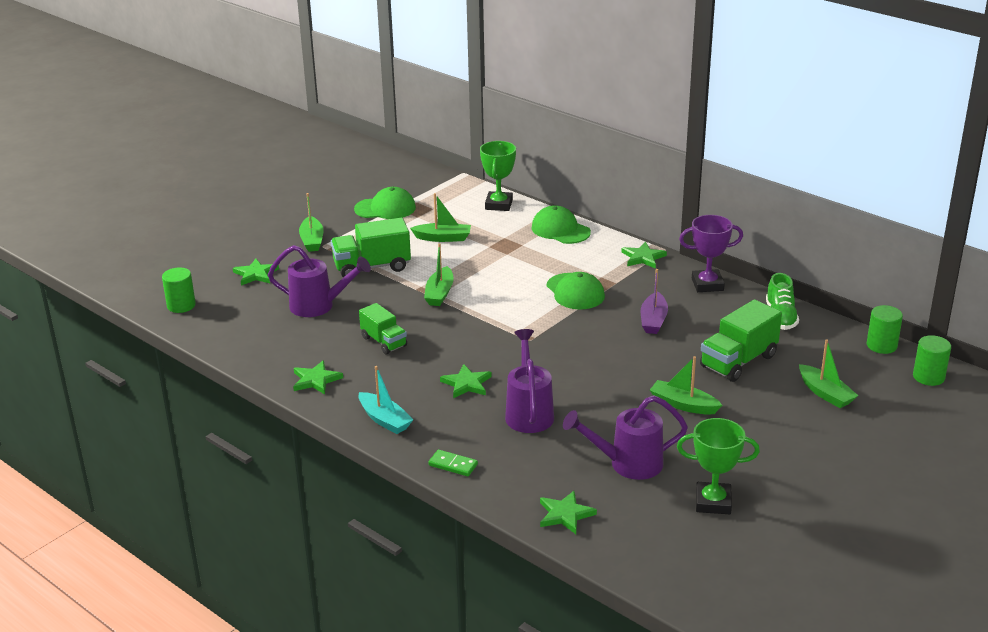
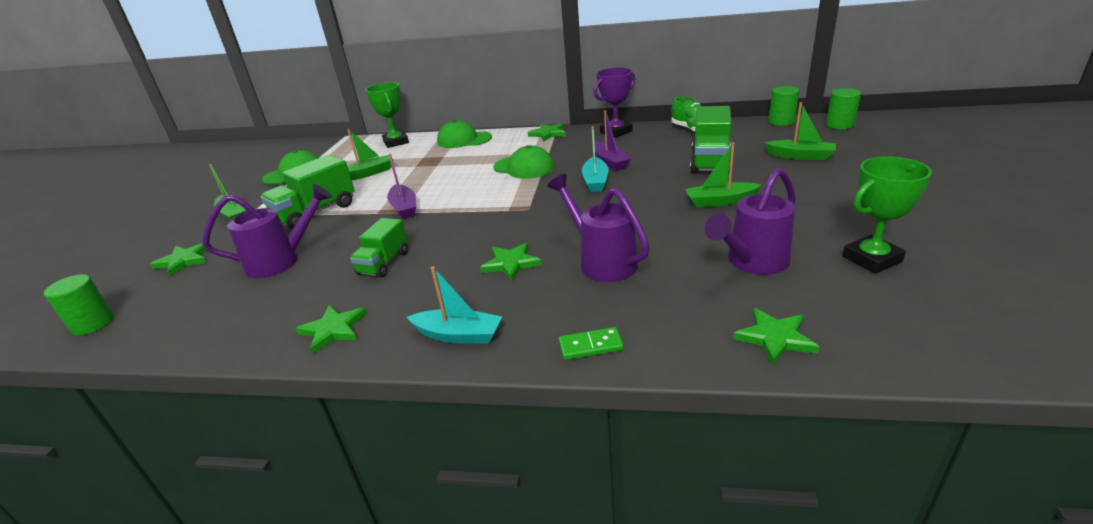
camera: 30 degrees left, 0 degrees up
green truck [359,303,407,354] -> green truck turned 90 degrees clockwise [350,218,408,278]
green boat [424,243,454,306] -> purple boat [387,154,416,219]
none -> turquoise boat [582,126,608,192]

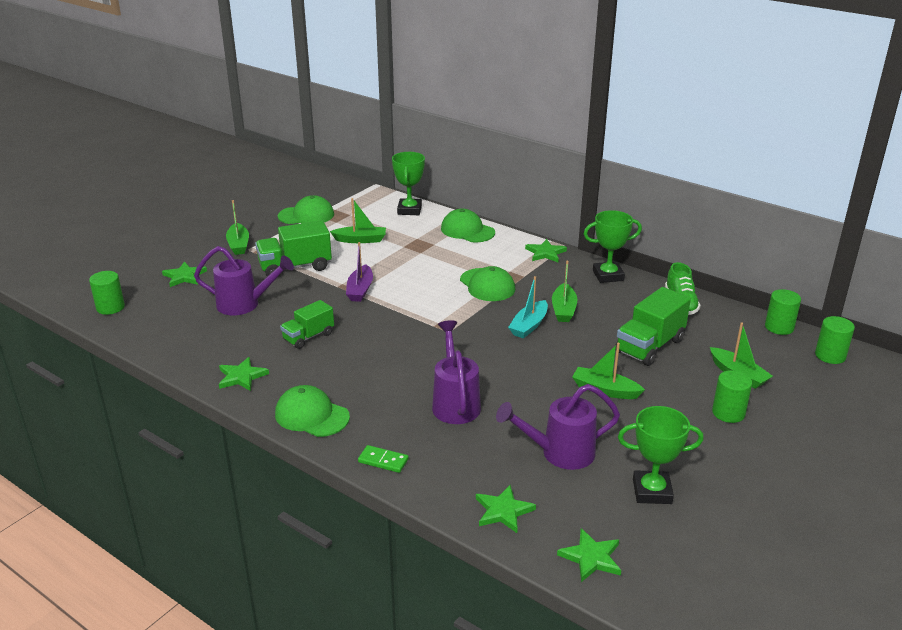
camera: 25 degrees right, 0 degrees up
turquoise boat [407,266,502,344] -> green cap [275,385,350,437]
green star [480,243,542,281] -> green star moved to [557,528,621,582]
purple trophy [593,67,635,138] -> green trophy [584,210,642,283]
purple boat [595,110,631,171] -> green boat [552,261,578,322]
none -> green cylinder [712,370,752,423]

